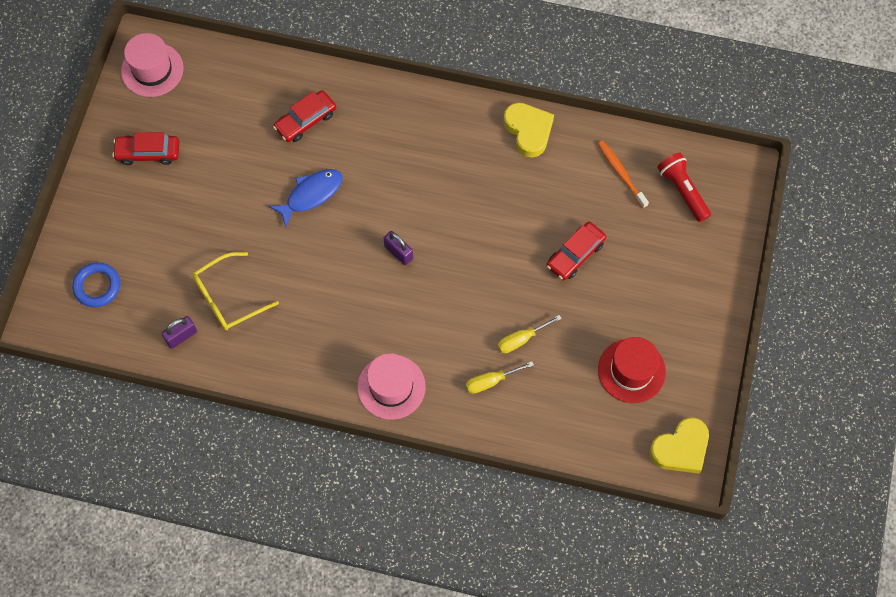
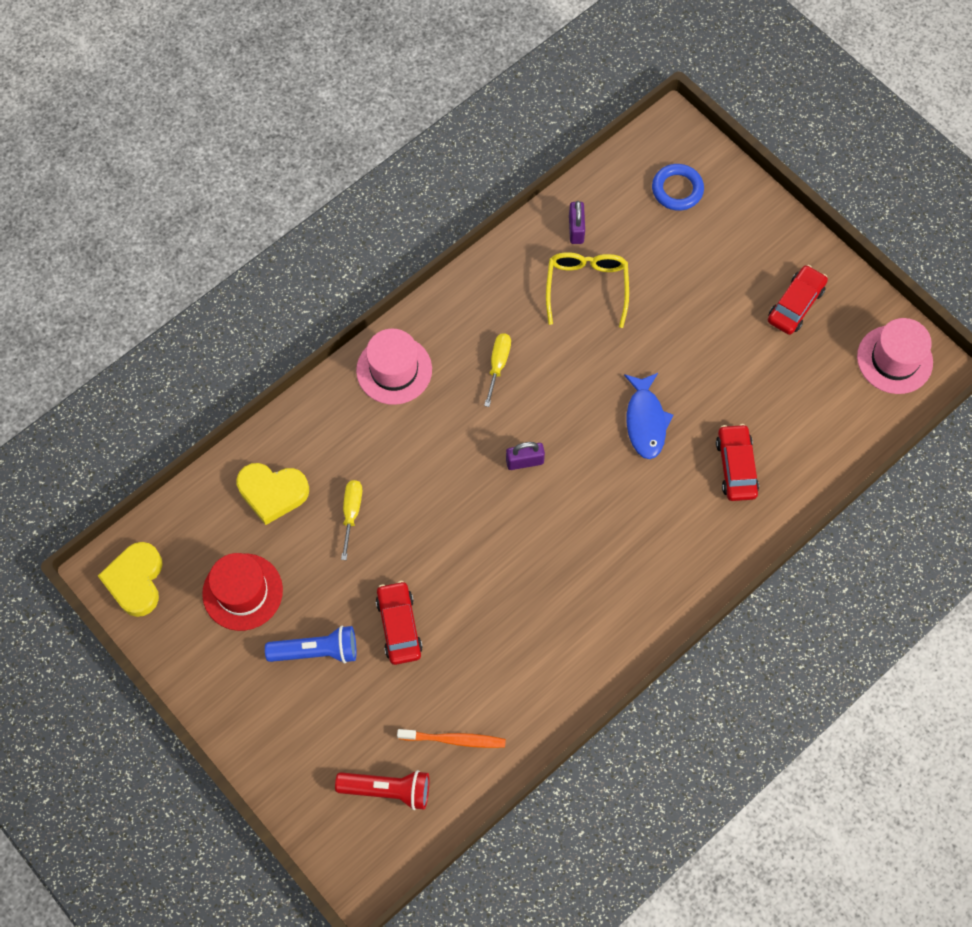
camera: 125 degrees right, 0 degrees up
yellow screwdriver [466,361,534,394] -> yellow screwdriver moved to [484,333,511,407]
yellow heart [503,103,554,158] -> yellow heart moved to [237,463,309,525]
none -> blue flashlight [265,626,356,663]

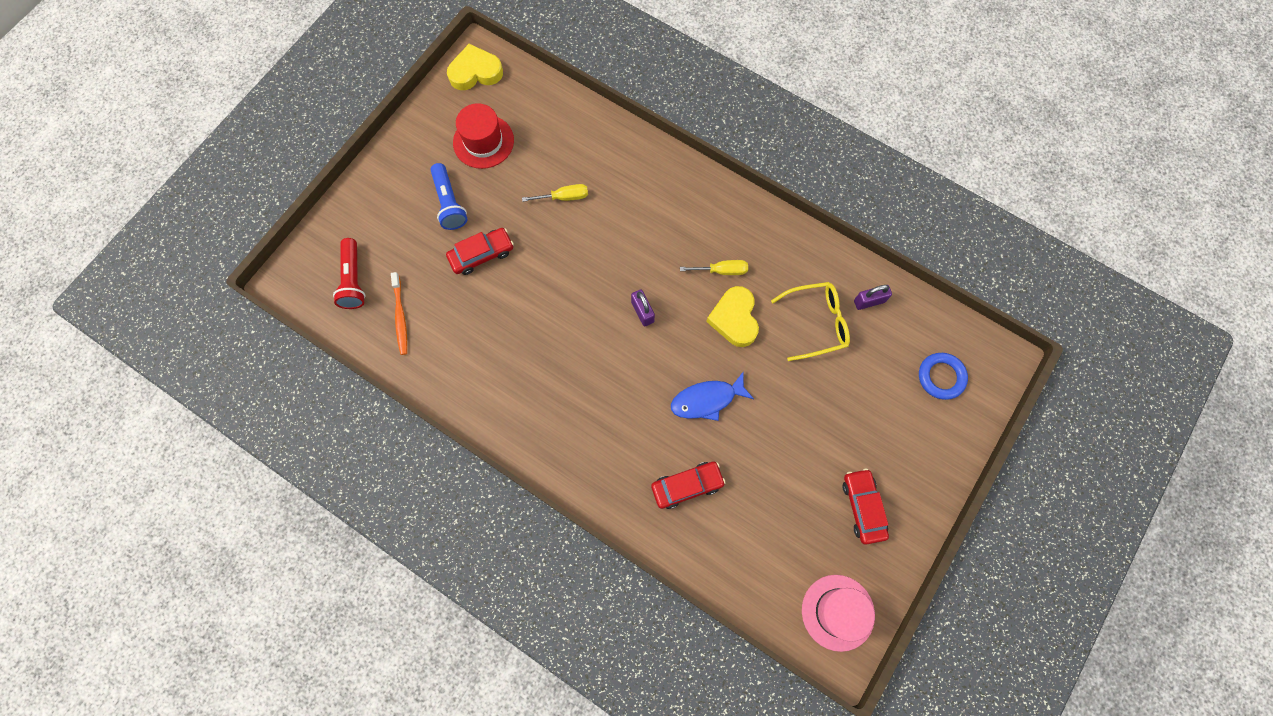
camera: 75 degrees right, 5 degrees up
yellow heart [237,463,309,525] -> yellow heart moved to [706,286,759,347]
pink hat [356,329,432,405] -> none
red car [768,265,828,335] -> red car turned 120 degrees counterclockwise [843,469,889,545]

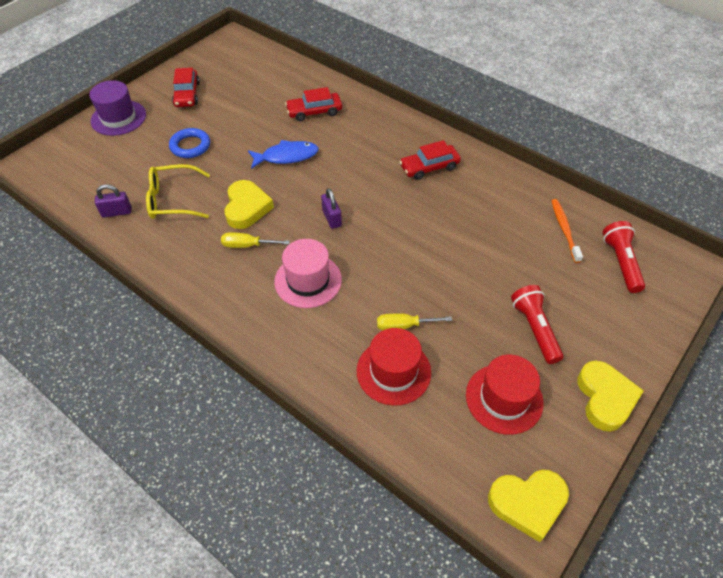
camera: 175 degrees left, 20 degrees down
blue flashlight [431,163,467,230] -> red flashlight [511,285,563,364]
red car [446,228,514,275] -> red car moved to [400,140,461,180]
pink hat [802,575,875,652] -> pink hat moved to [274,239,342,308]
blue ring [919,353,968,400] -> blue ring moved to [169,128,210,158]
none -> purple hat [89,80,146,136]
none -> red hat [357,328,431,406]
none -> yellow heart [577,360,644,432]

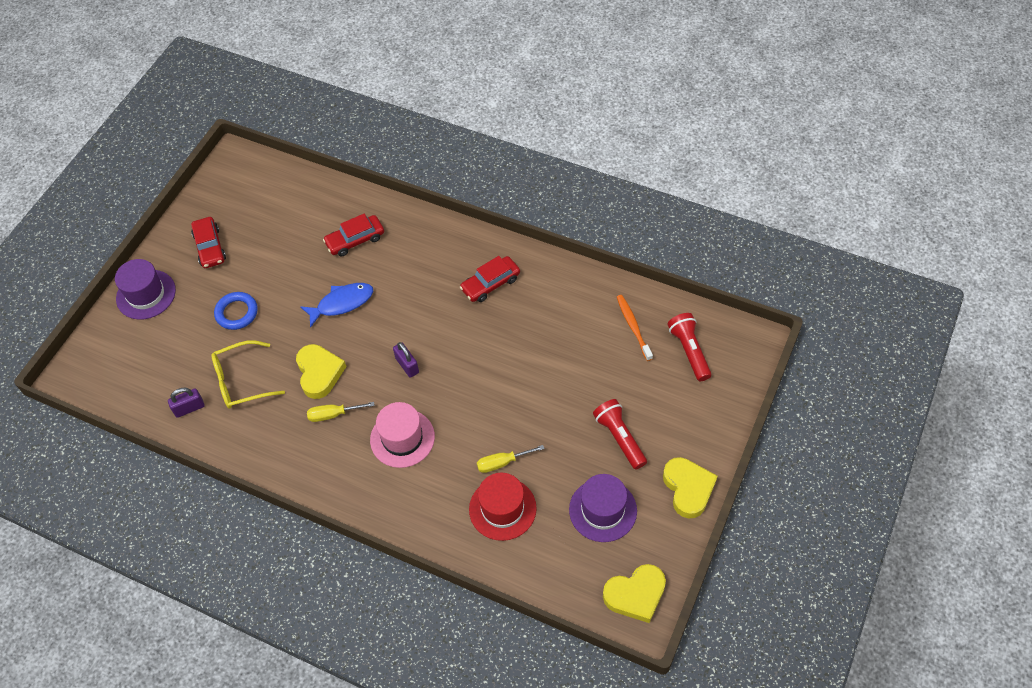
camera: 10 degrees left, 5 degrees up
red hat [466,355,544,435] -> purple hat [569,474,637,542]

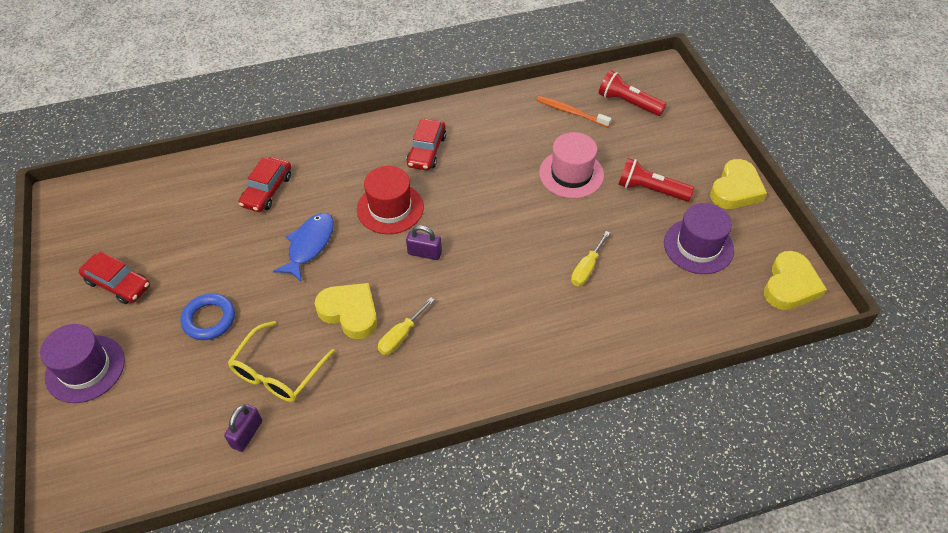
camera: 45 degrees left, 5 degrees down
pink hat [370,402,435,468] -> pink hat moved to [539,132,604,198]
red hat [469,473,537,541] -> red hat moved to [357,166,424,234]
yellow heart [663,457,718,518] -> yellow heart turned 90 degrees clockwise [710,159,767,209]

